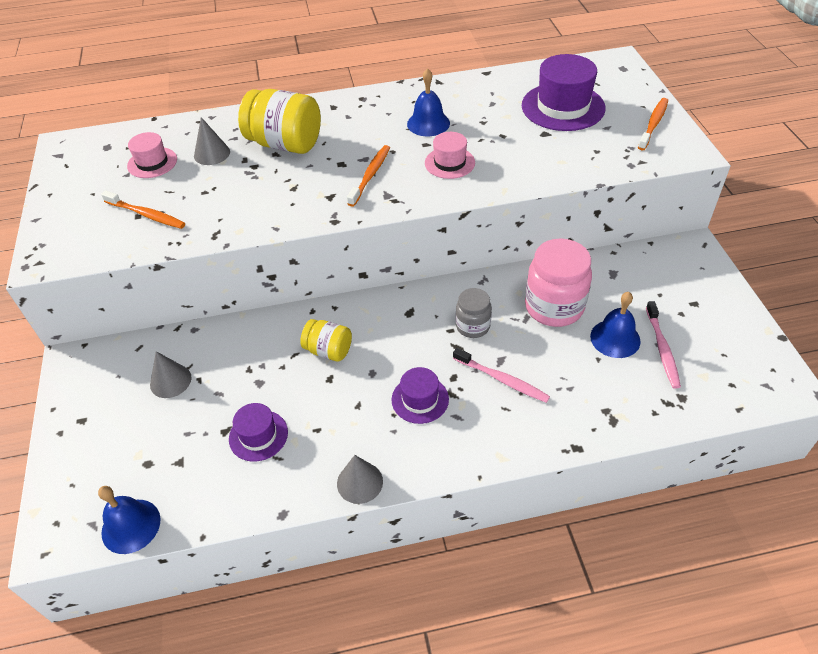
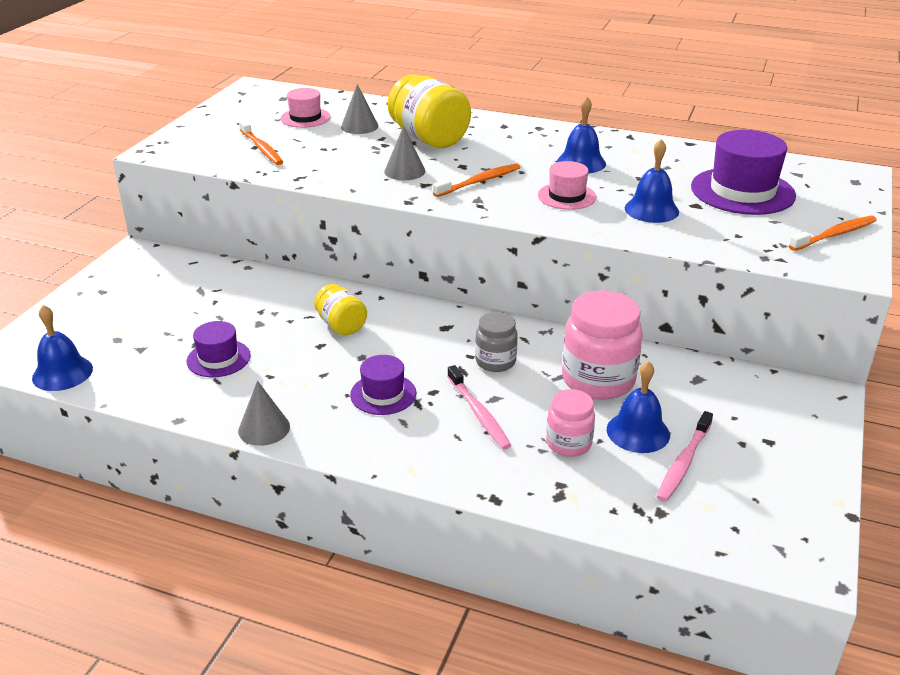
camera: 30 degrees right, 15 degrees down
grey cone [150,351,192,398] -> grey cone moved to [384,126,425,180]
none -> pink jar [546,389,595,457]
none -> blue bell [625,139,679,223]

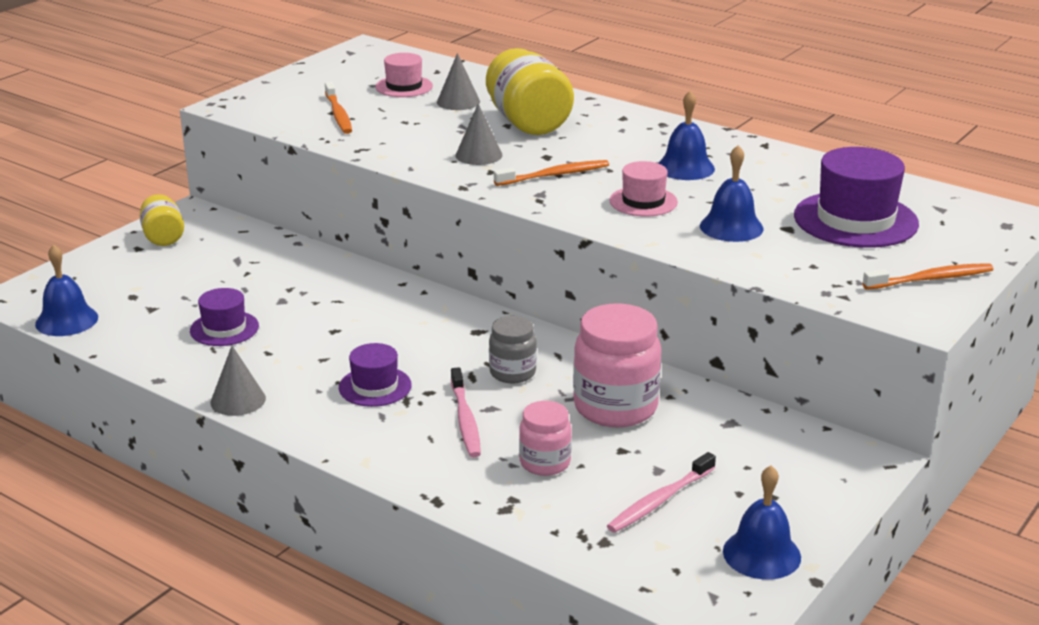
camera: 15 degrees right, 5 degrees down
yellow jar [314,284,367,336] -> yellow jar moved to [139,194,184,246]
blue bell [607,361,670,453] -> blue bell moved to [723,465,801,580]

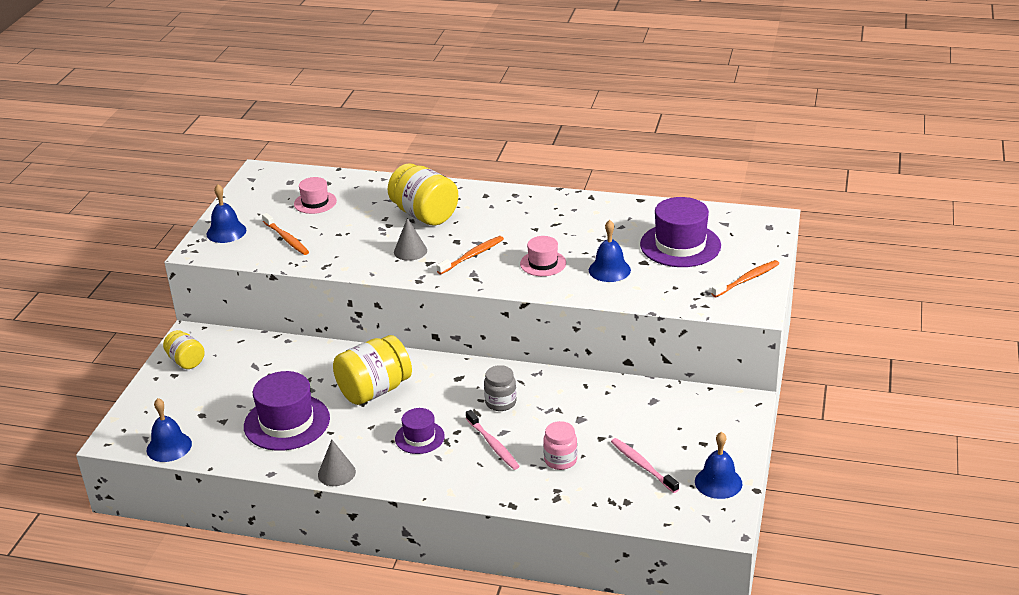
camera: 20 degrees left, 5 degrees up
purple hat [190,288,259,346] -> purple hat [244,371,330,451], size x1.76
grey cone [437,53,480,110] -> none
pink jar [573,304,661,427] -> none
pink toothbrush [607,452,716,533] -> pink toothbrush turned 120 degrees clockwise [611,438,679,493]
blue bell [659,91,715,180] -> blue bell moved to [207,184,246,243]
none -> yellow jar [333,335,412,405]

